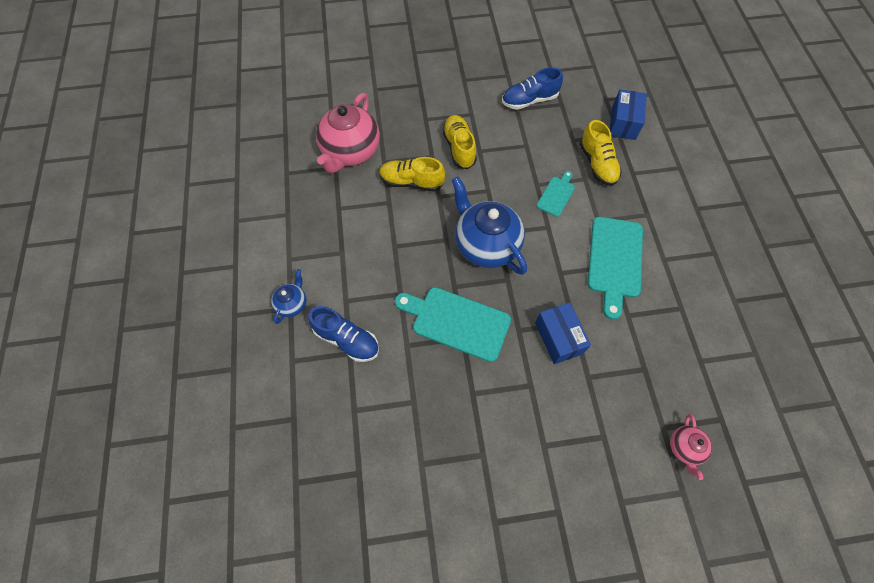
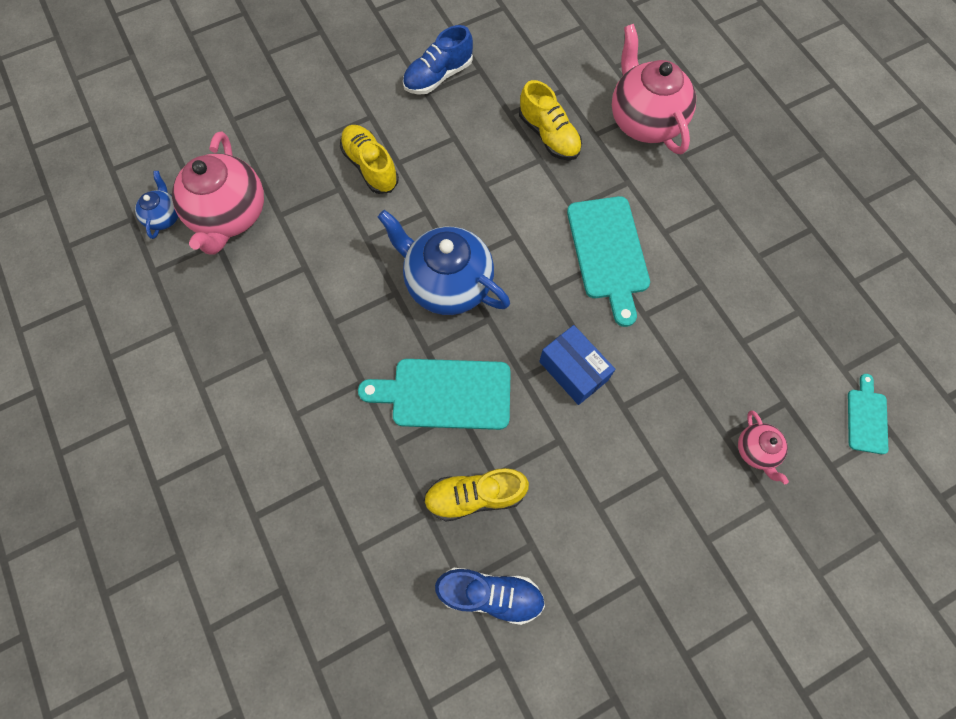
camera: 20 degrees left, 5 degrees up
blue teapot [271,269,306,324] -> blue teapot moved to [135,171,178,239]
blue shoe [308,306,379,362] -> blue shoe moved to [435,568,545,625]
yellow shoe [379,157,445,192] -> yellow shoe moved to [424,468,529,522]
turquoise cutting board [537,171,575,217] -> turquoise cutting board moved to [848,374,889,454]
blue box [610,89,647,140] -> none
none -> pink teapot [612,24,696,154]

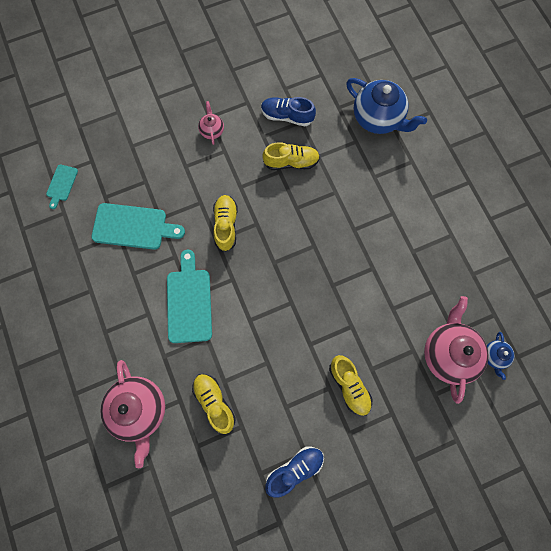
camera: 175 degrees left, 5 degrees up
turquoise cutting board [358,359,511,430] -> turquoise cutting board moved to [91,203,185,250]
blue teapot [378,210,510,315] -> blue teapot moved to [346,78,427,134]
blue box [539,325,615,405] -> yellow shoe [213,195,238,252]
pink teapot [738,411,789,484] -> pink teapot moved to [198,101,224,145]

